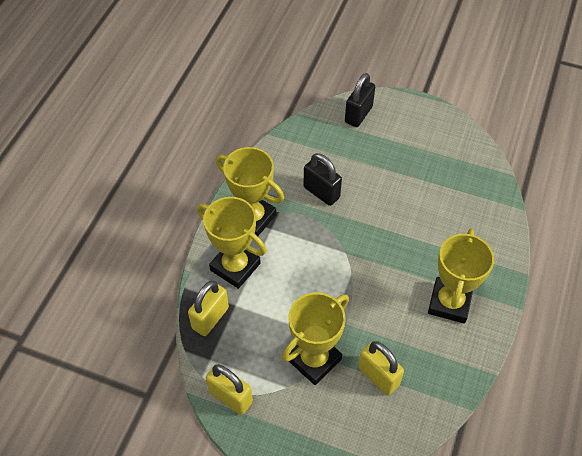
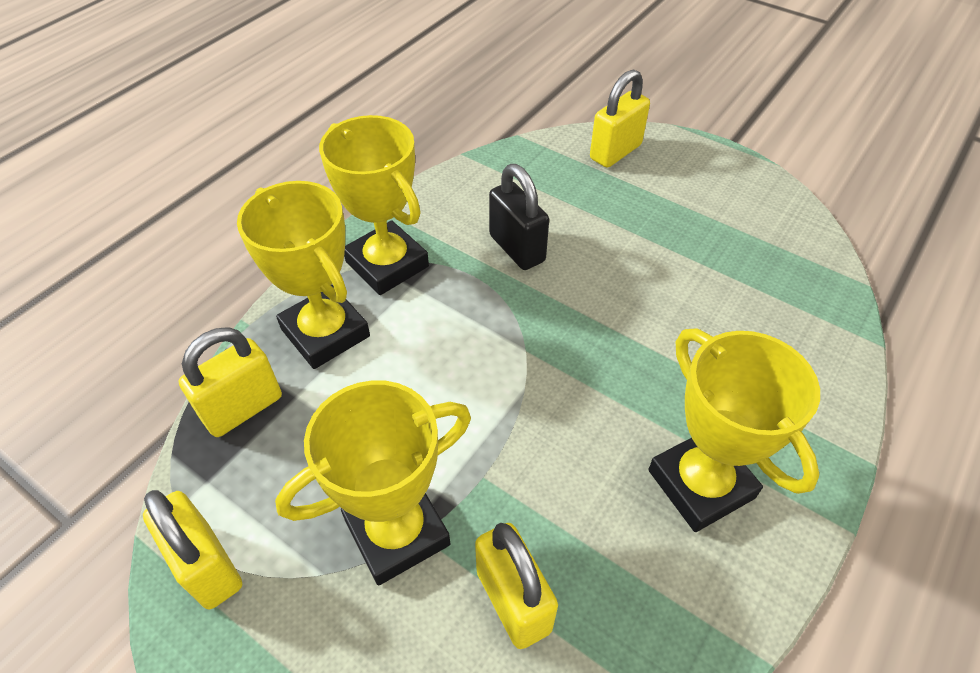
camera: 15 degrees right, 5 degrees down
black padlock [345,73,375,127] -> yellow padlock [590,69,650,168]
yellow trophy [428,229,494,324] -> yellow trophy turned 60 degrees counterclockwise [648,328,820,532]

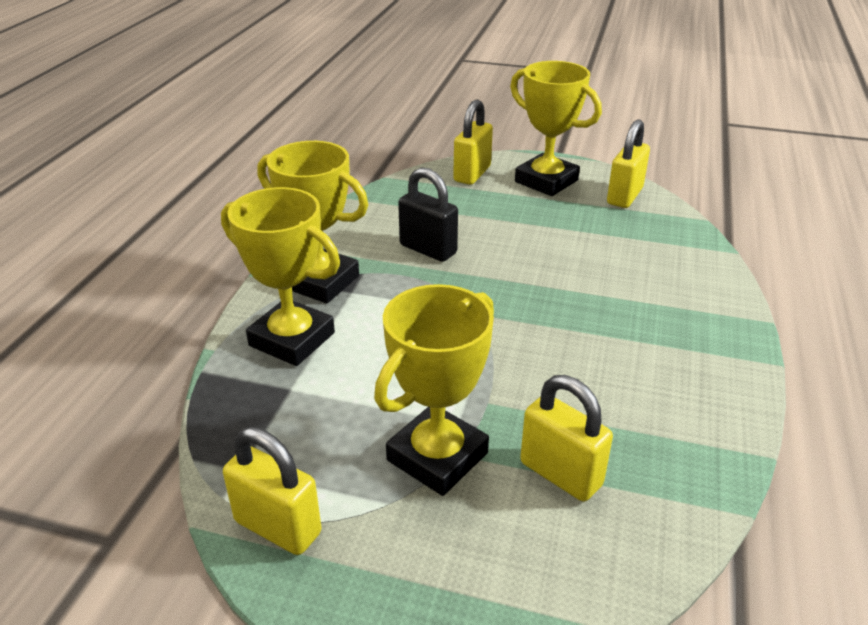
camera: 20 degrees left, 15 degrees down
yellow padlock [179,327,282,437] -> yellow padlock moved to [607,119,650,208]
yellow trophy [648,328,820,532] -> yellow trophy moved to [510,61,602,196]

